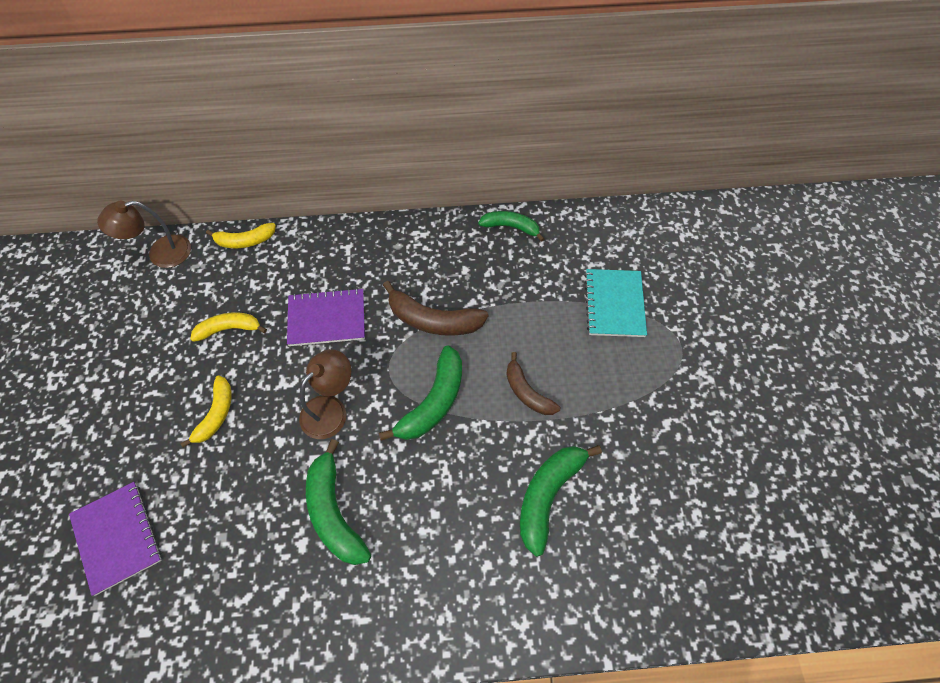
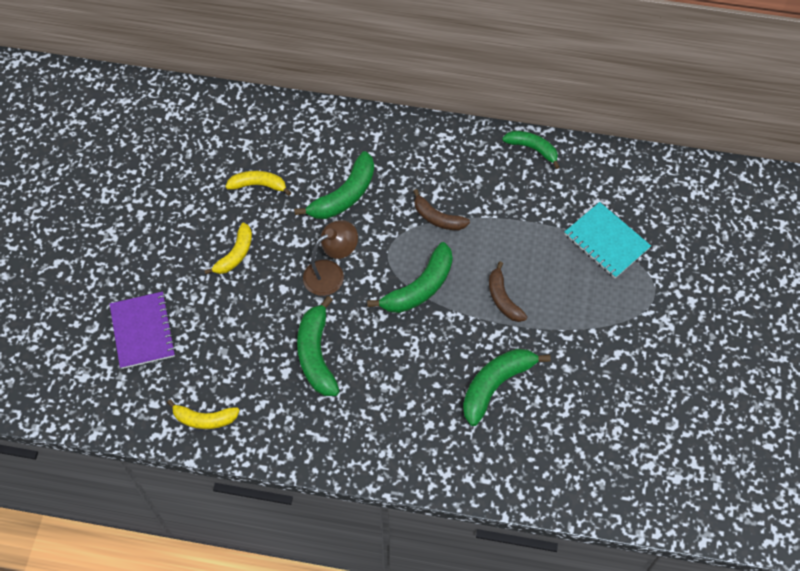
camera: 15 degrees right, 0 degrees up
brown lamp [97,201,191,268] -> none
yellow banana [206,223,276,248] -> yellow banana moved to [167,399,240,429]
purple notebook [287,288,365,346] -> green banana [294,151,374,219]
brown banana [383,281,488,336] -> brown banana [413,189,470,230], size x0.65
turquoise notebook [584,269,647,337] -> turquoise notebook turned 60 degrees counterclockwise [564,202,651,278]

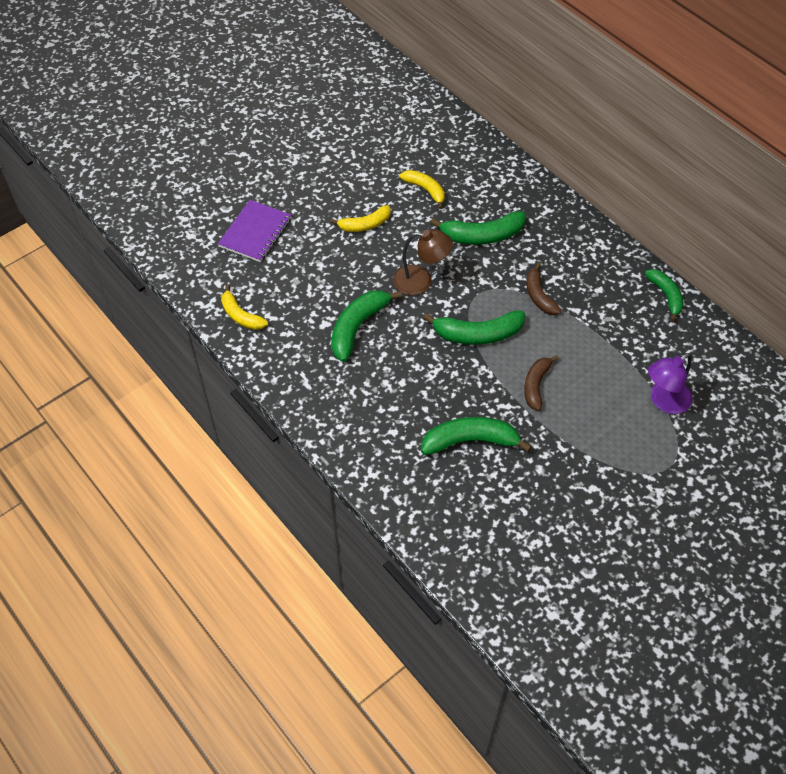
camera: 40 degrees right, 5 degrees down
turquoise notebook [564,202,651,278] -> purple lamp [648,353,693,414]

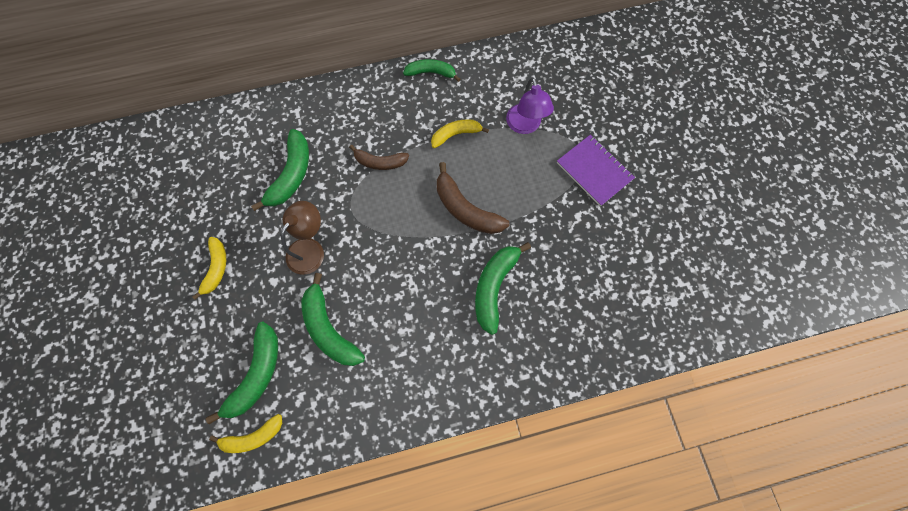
camera: 65 degrees left, 15 degrees up
purple notebook [218,200,291,262] -> purple notebook moved to [557,135,635,206]
yellow banana [400,170,444,209] -> yellow banana moved to [431,119,489,148]
green banana [423,311,525,345] -> green banana moved to [206,322,278,424]
brown banana [524,355,559,411] -> brown banana [437,162,509,234], size x1.53

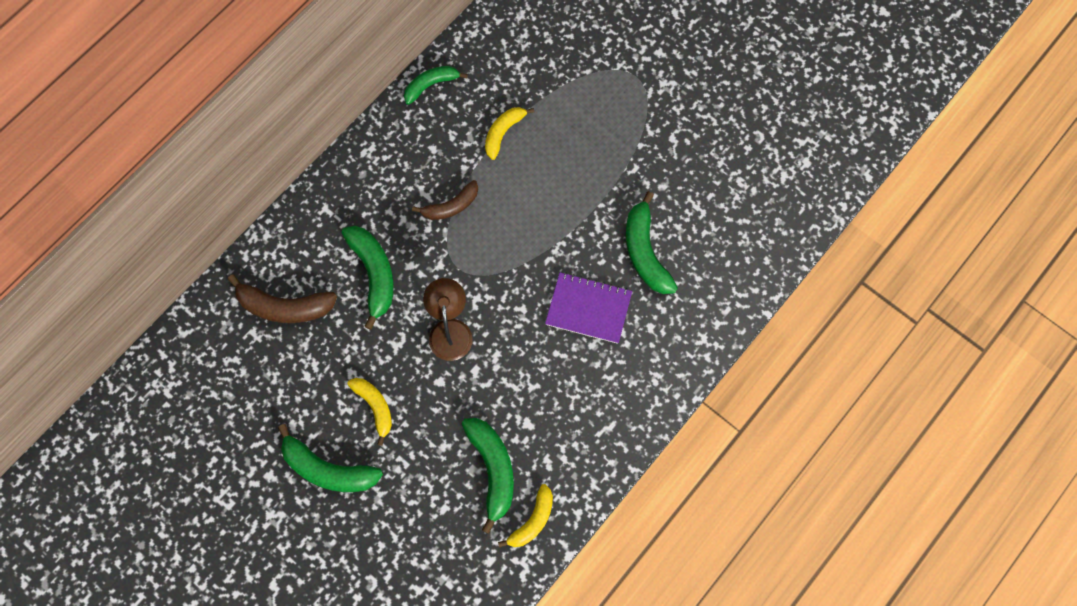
camera: 35 degrees left, 0 degrees up
green banana [301,273,365,366] -> green banana moved to [278,424,383,492]
brown banana [437,162,509,234] -> brown banana moved to [228,274,337,323]
purple lamp [506,77,554,134] -> none
purple notebook [557,135,635,206] -> purple notebook moved to [545,272,632,344]

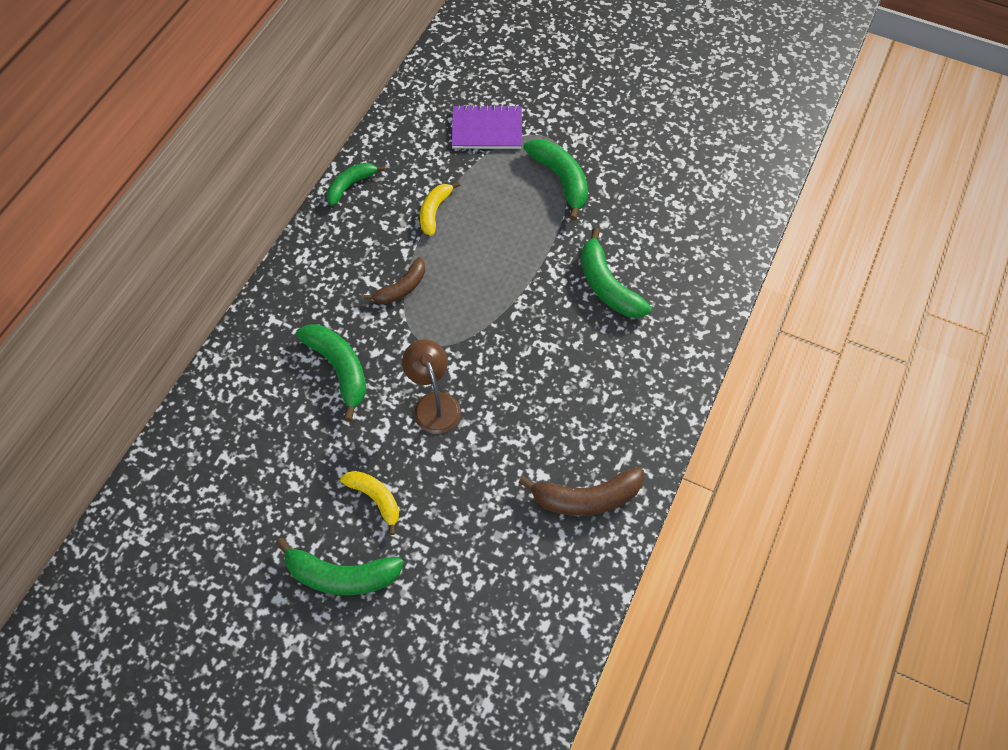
camera: 15 degrees left, 10 degrees down
brown banana [228,274,337,323] -> brown banana moved to [519,467,644,516]
green banana [462,418,514,534] -> green banana moved to [523,139,588,221]
yellow banana [498,484,553,547] -> none
purple notebook [545,272,632,344] -> purple notebook moved to [452,105,522,149]

